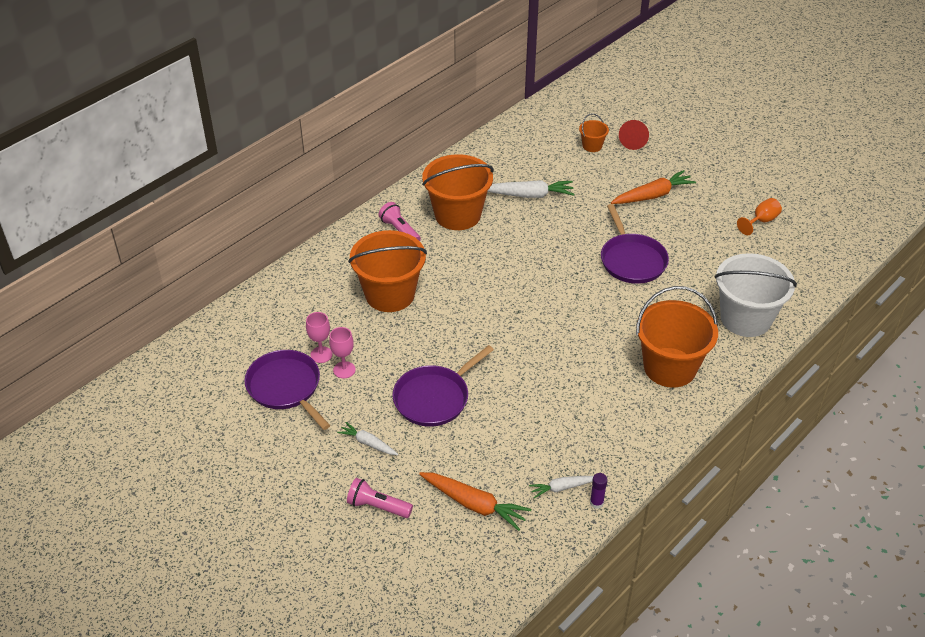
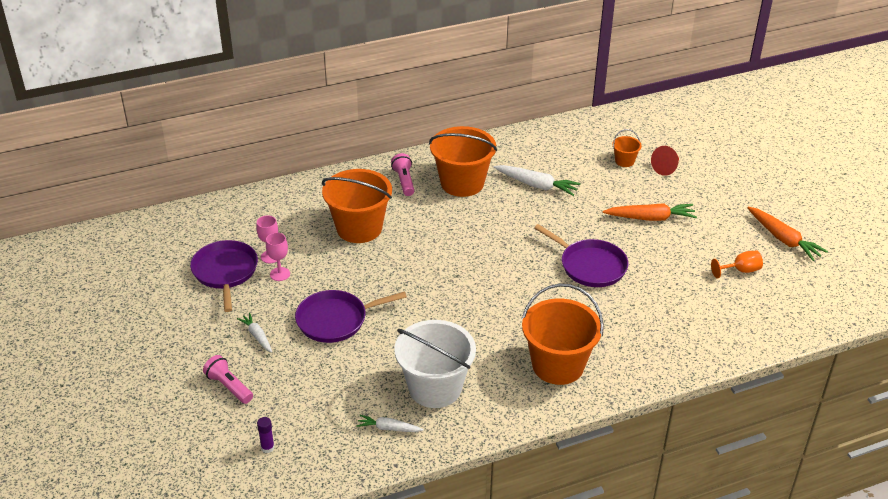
camera: 25 degrees right, 5 degrees down
orange carrot [419,472,531,531] -> orange carrot moved to [747,207,828,261]
purple glue stick [590,473,608,509] -> purple glue stick moved to [257,417,275,453]
purple pan [601,204,669,284] -> purple pan turned 60 degrees counterclockwise [534,224,628,287]
white bucket [714,253,797,337] -> white bucket moved to [394,320,476,408]

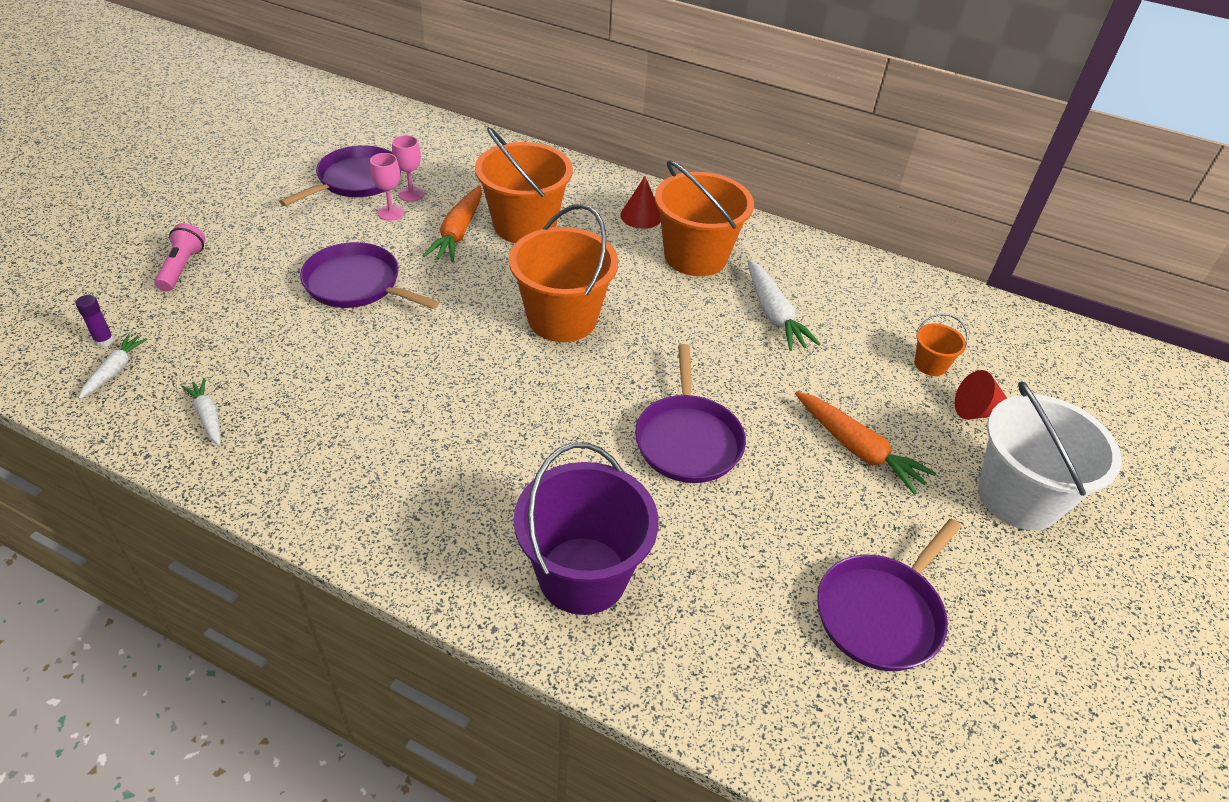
camera: 45 degrees right, 5 degrees up
white carrot [237,313,272,353] -> white carrot moved to [79,334,148,399]
pink flashlight [391,153,414,196] -> red cone [620,176,661,229]
white bucket [394,320,476,408] -> white bucket moved to [978,381,1122,530]
orange bucket [522,284,604,385] -> orange bucket moved to [509,204,618,342]
orange goblet [711,251,763,279] -> purple pan [817,519,961,671]
orange carrot [747,207,828,261] -> orange carrot moved to [423,185,482,262]
none -> purple bucket [514,442,659,615]

